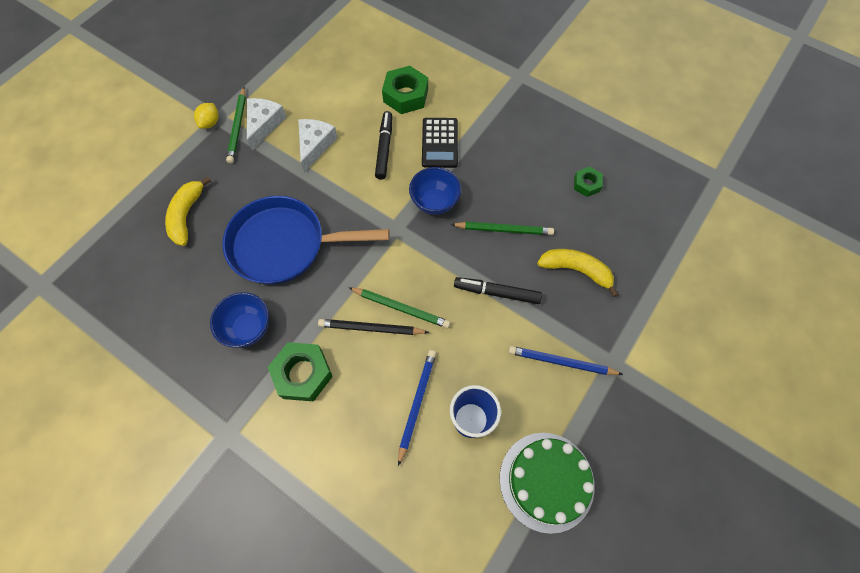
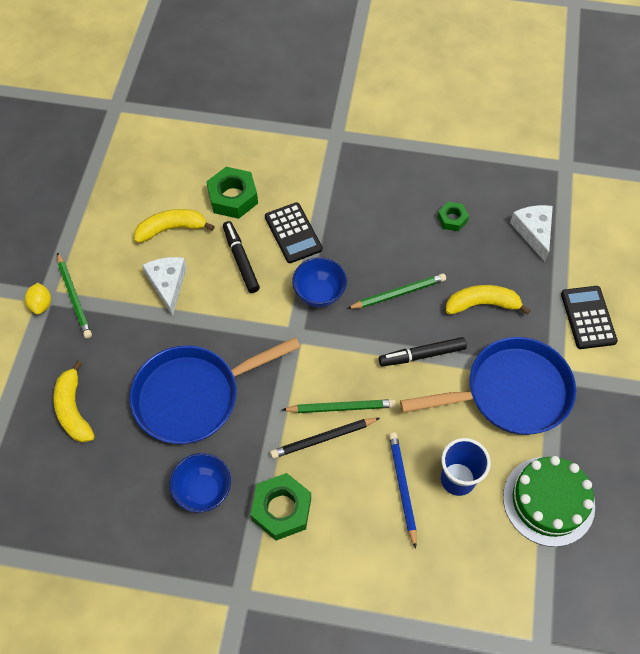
camera: 25 degrees left, 5 degrees down
white cheese [247,98,286,151] -> white cheese moved to [510,205,553,262]
blue pencil [508,346,623,375] -> blue pan [400,337,576,435]
none -> yellow banana [134,209,215,243]
none -> black calculator [561,286,618,349]

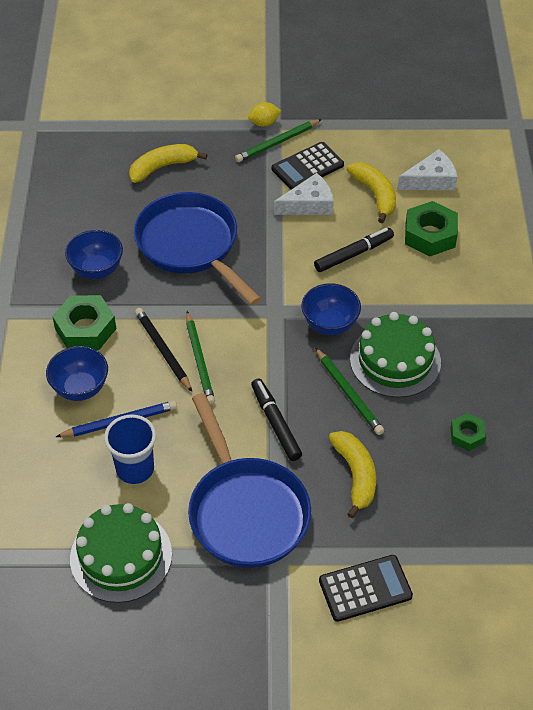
camera: 80 degrees right, 10 degrees down
black calculator [265,202,322,263] -> black calculator moved to [272,142,344,190]
white cheese [510,205,553,262] -> white cheese moved to [397,149,458,190]
none -> blue bowl [46,346,108,401]
none -> green cake [350,312,441,398]

